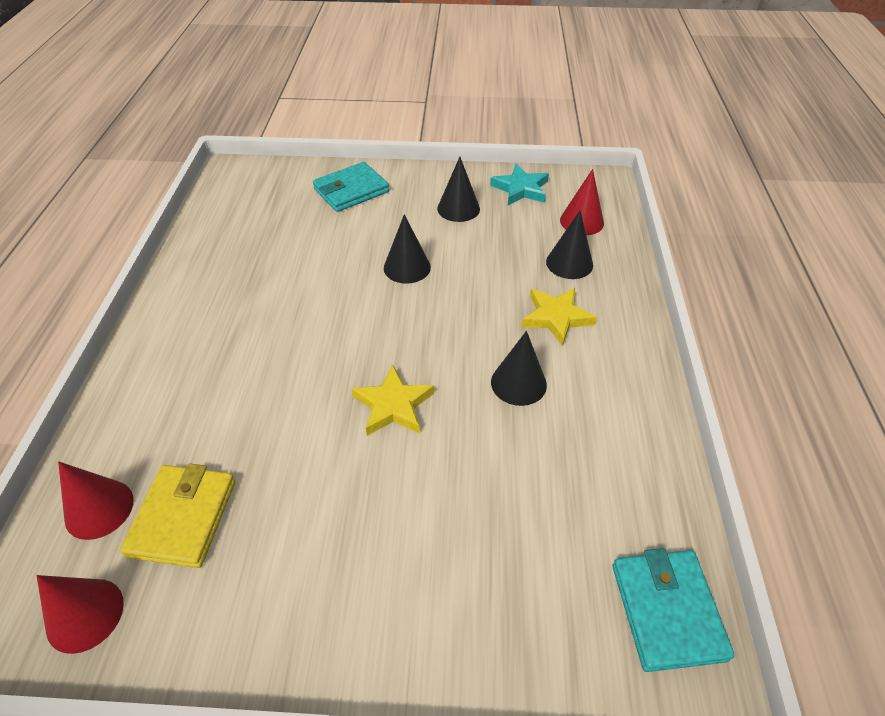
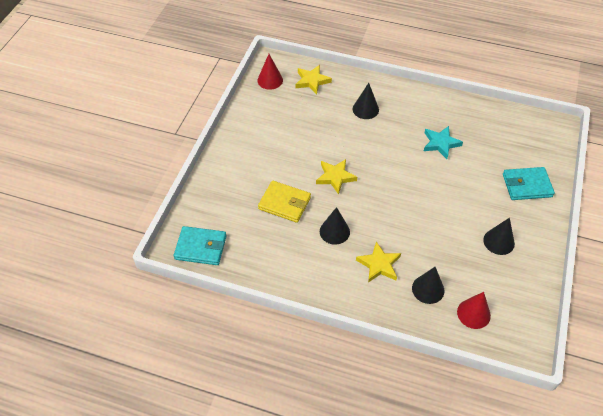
camera: 105 degrees right, 5 degrees up
red cone [58,462,133,540] -> yellow star [296,65,332,95]
yellow wallet [120,463,235,568] -> yellow wallet moved to [258,180,311,223]
turquoise wallet [313,162,389,212] -> turquoise wallet turned 75 degrees counterclockwise [503,167,555,200]
black cone [384,214,431,284] -> black cone moved to [353,83,379,119]
turquoise star [490,164,549,205] -> turquoise star moved to [424,126,463,159]

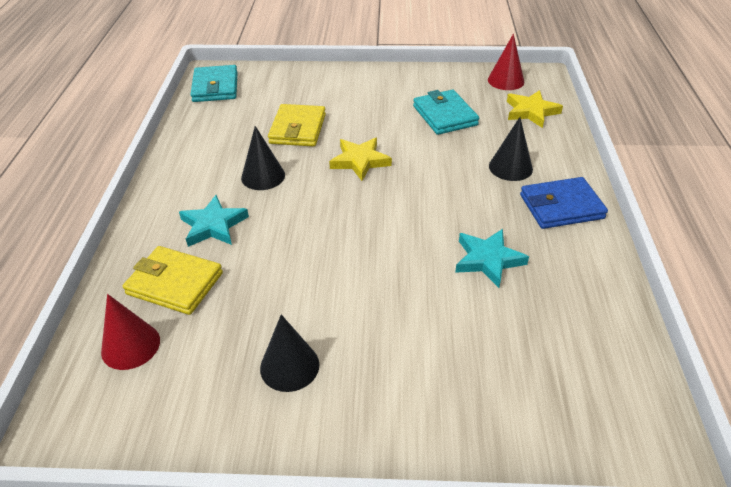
camera: 75 degrees right, 10 degrees down
yellow star [356,241,401,283] -> turquoise star [179,195,249,247]
black cone [412,267,444,304] -> yellow wallet [123,246,223,315]
turquoise wallet [503,167,555,200] -> turquoise wallet moved to [413,90,479,135]
none -> blue wallet [520,177,608,229]

